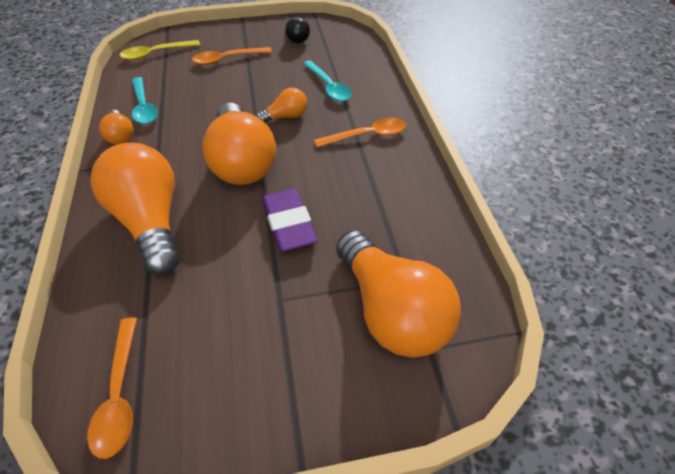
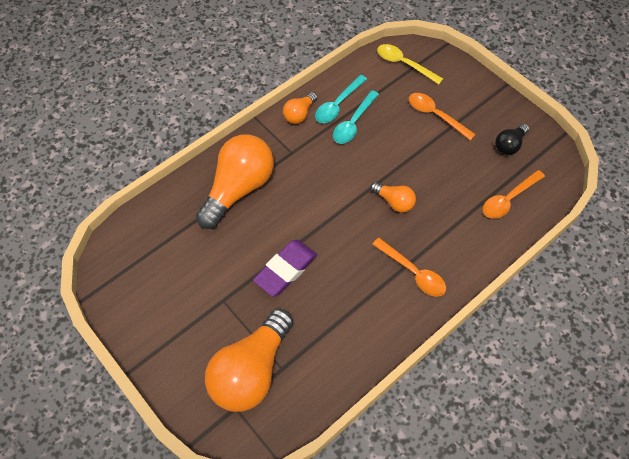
camera: 60 degrees right, 10 degrees up
orange spoon [87,318,137,459] -> orange spoon moved to [483,170,545,219]
orange light bulb [202,103,276,185] -> none
turquoise spoon [303,60,352,102] -> turquoise spoon moved to [333,90,379,144]

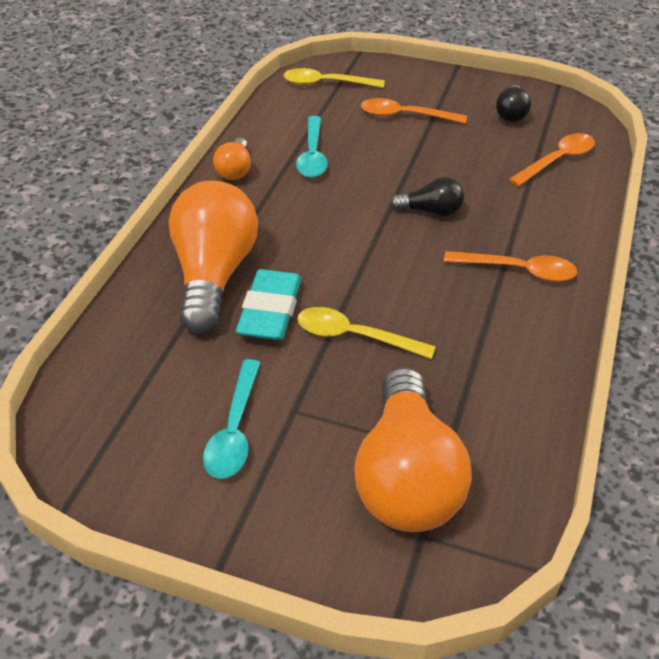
camera: 30 degrees left, 15 degrees down
purple eraser [253,240,317,296] -> yellow spoon [297,307,436,359]
turquoise spoon [315,75,367,123] -> turquoise spoon moved to [203,359,260,479]
orange light bulb [370,182,416,213] -> black light bulb [390,177,464,217]
orange spoon [483,170,545,219] -> orange spoon turned 150 degrees counterclockwise [509,133,595,187]
none -> turquoise eraser [236,269,302,340]

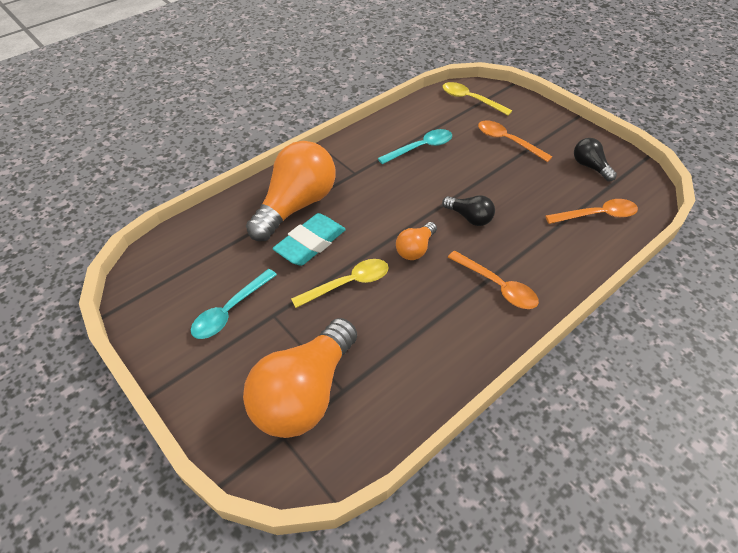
camera: 30 degrees right, 5 degrees up
orange light bulb [213,138,251,180] -> orange light bulb moved to [396,222,437,260]
turquoise spoon [296,116,328,178] -> turquoise spoon turned 150 degrees counterclockwise [378,129,452,164]
yellow spoon [297,307,436,359] -> yellow spoon turned 105 degrees clockwise [291,259,389,308]
black light bulb [496,85,531,122] -> black light bulb turned 105 degrees clockwise [574,138,617,181]

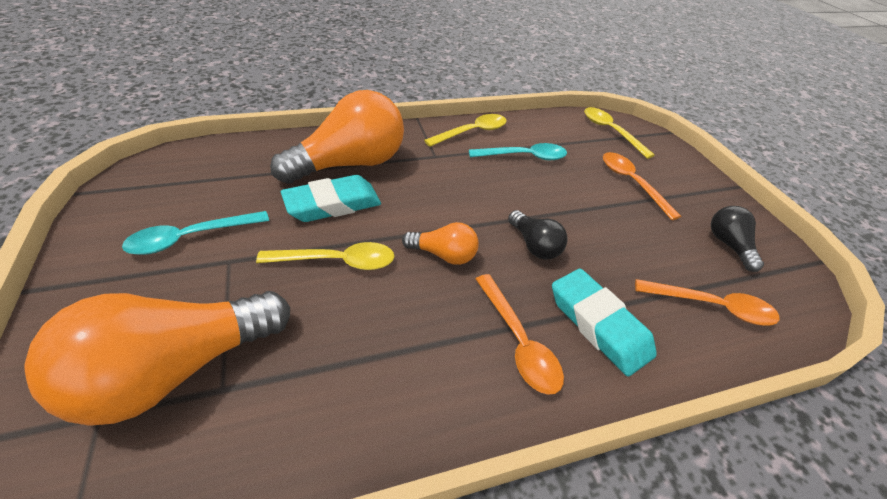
camera: 20 degrees right, 5 degrees down
orange light bulb [396,222,437,260] -> orange light bulb turned 135 degrees counterclockwise [402,222,479,265]
none -> yellow spoon [424,114,507,147]
none -> turquoise eraser [552,269,657,376]

